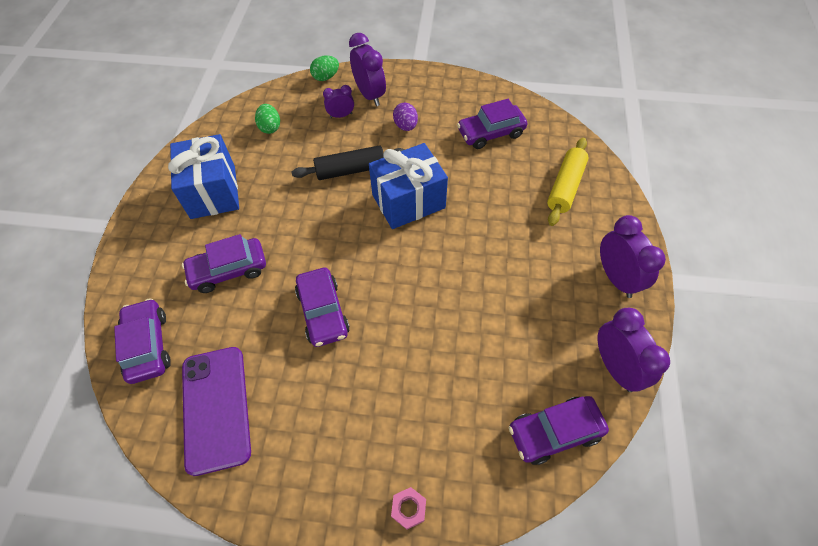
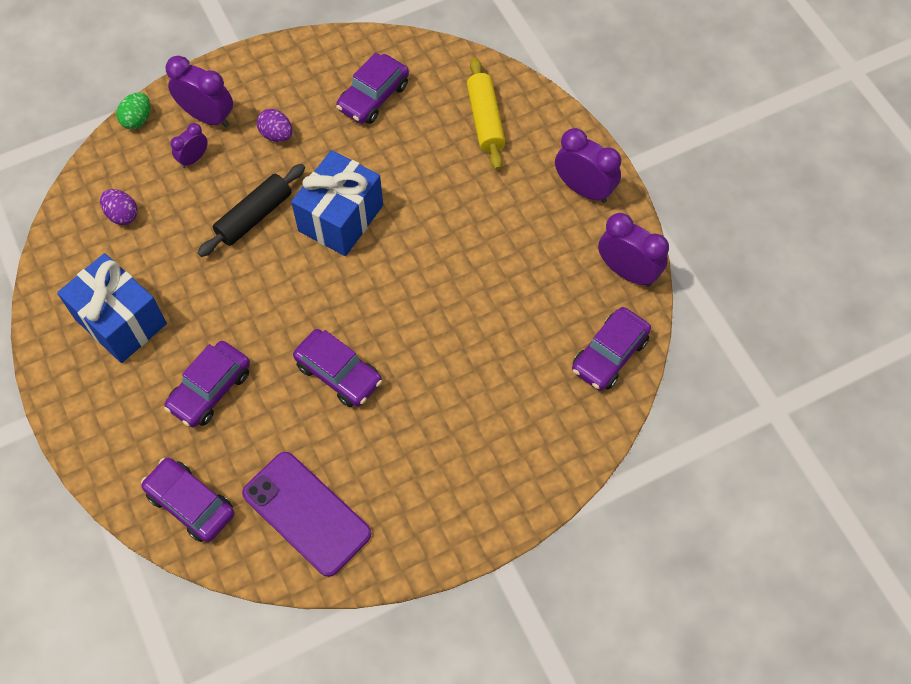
camera: 35 degrees left, 5 degrees up
green egg [255,104,280,134] -> purple egg [100,189,138,225]
pink nut [391,487,426,529] -> none

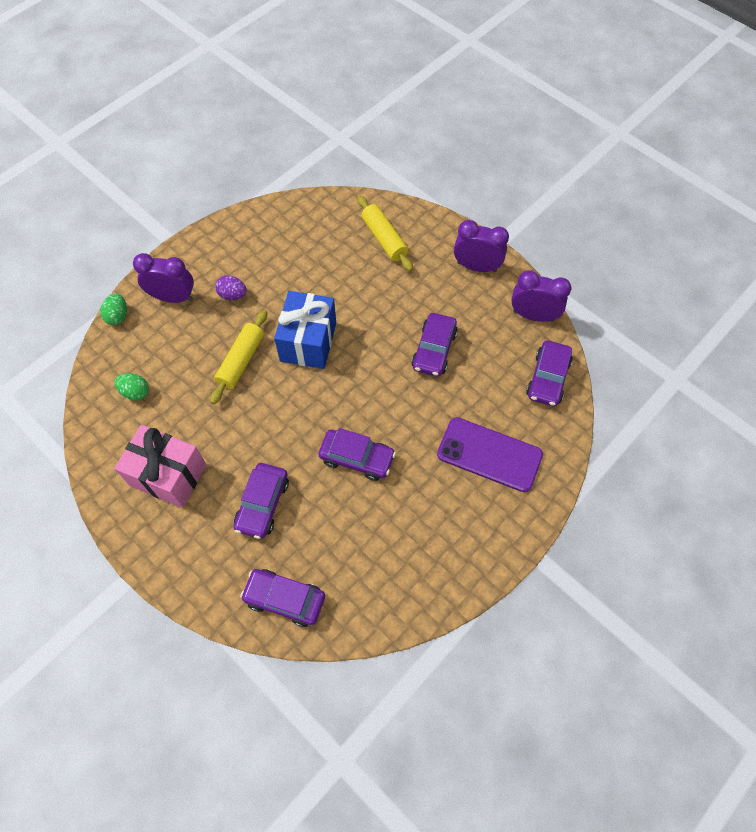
camera: 20 degrees left, 0 degrees up
blue gift [57,253,167,363] -> pink gift [114,425,206,508]
purple egg [100,189,138,225] -> green egg [115,373,149,401]
purple clock [171,123,208,168] -> none
black rolling pin [198,164,305,257] -> yellow rolling pin [210,310,267,404]
purple phone [242,452,371,577] -> purple phone moved to [437,417,543,492]
purple car [336,52,409,124] -> purple car moved to [411,313,458,377]

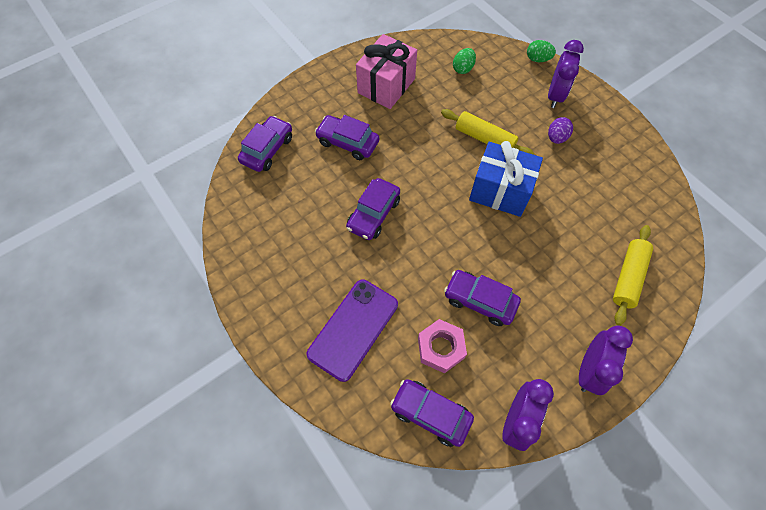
camera: 100 degrees right, 0 degrees up
yellow rolling pin [358,196,413,271] -> yellow rolling pin turned 45 degrees counterclockwise [613,225,653,326]
none -> pink nut [418,319,467,373]

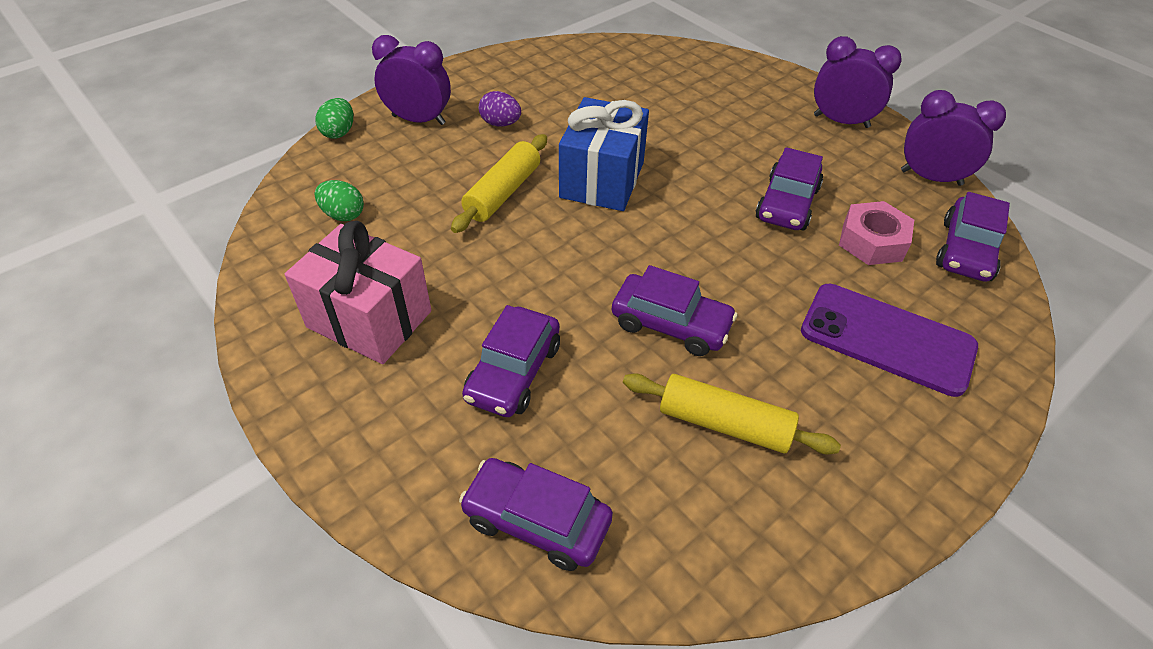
camera: 95 degrees left, 15 degrees down
yellow rolling pin [613,225,653,326] -> yellow rolling pin moved to [623,373,841,455]

